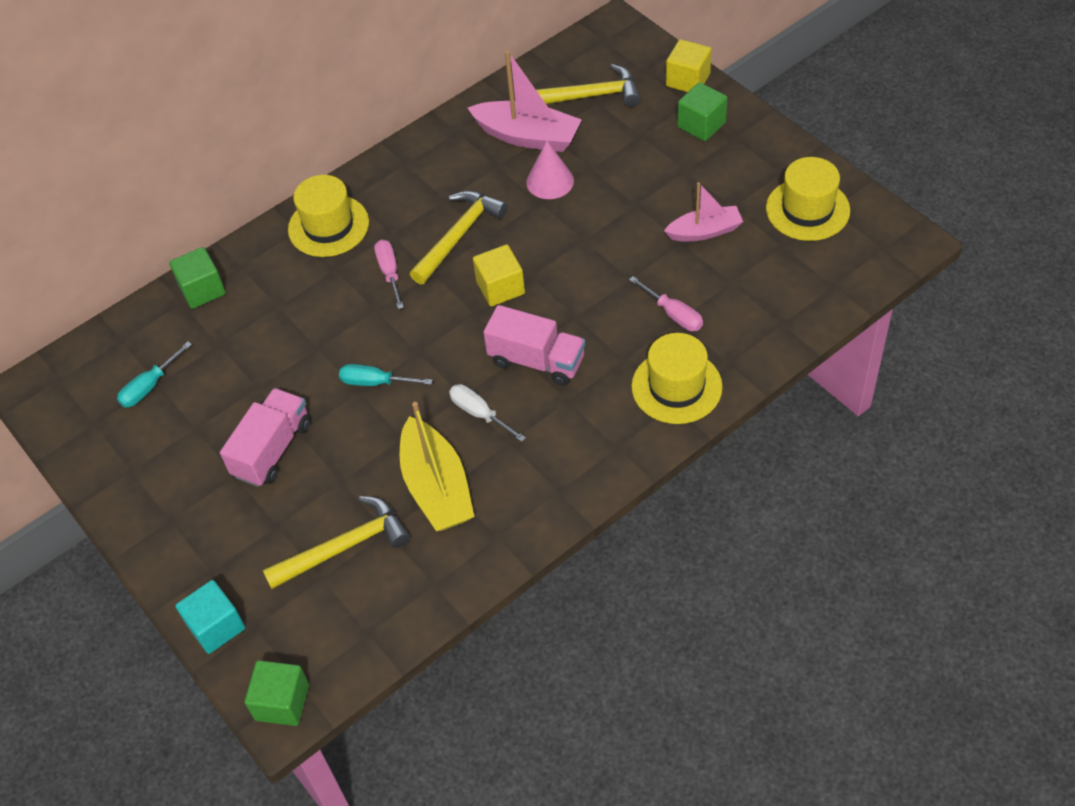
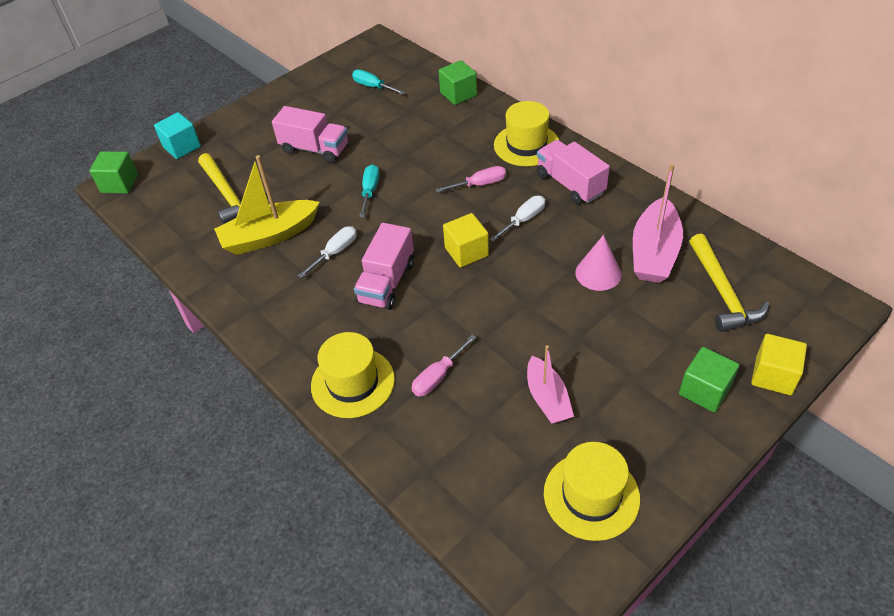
camera: 85 degrees right, 5 degrees down
yellow hammer [410,191,508,285] -> white screwdriver [490,196,545,242]
none -> pink truck [537,140,610,204]

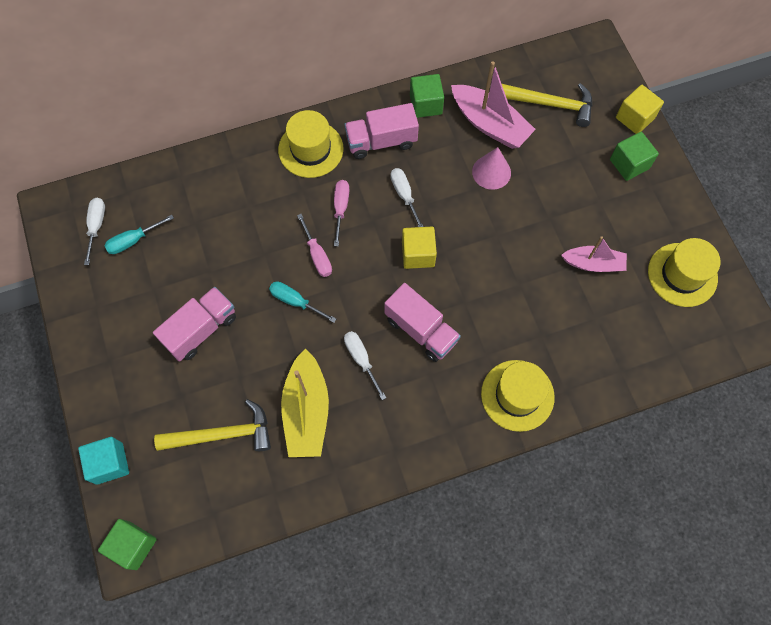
camera: 70 degrees left, 20 degrees up
pink screwdriver [411,335,476,397] -> pink screwdriver moved to [297,214,332,277]
green cube [439,60,477,105] -> green cube moved to [410,74,444,118]
none -> white screwdriver [84,198,105,265]

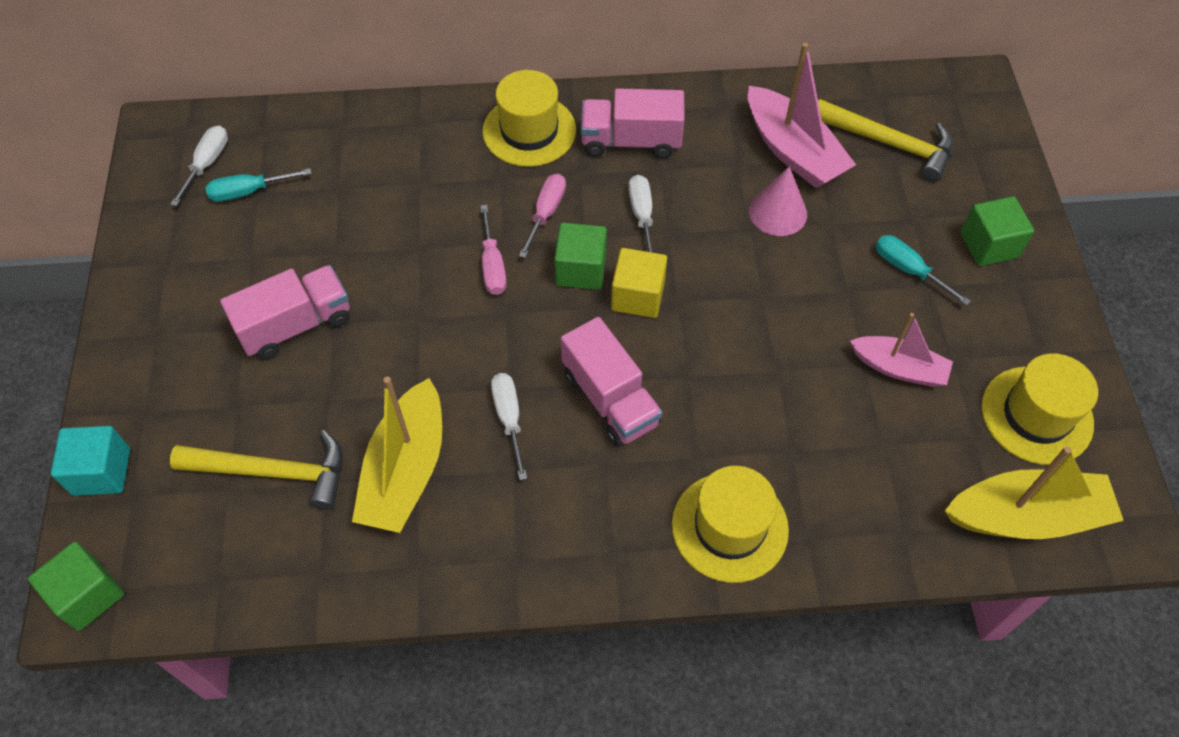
camera: 15 degrees right, 10 degrees down
turquoise screwdriver [269,282,336,323] -> turquoise screwdriver moved to [876,235,971,306]
green cube [410,74,444,118] -> green cube moved to [554,223,607,290]
yellow cube [616,85,664,134] -> none
none -> yellow boat [945,446,1124,539]

